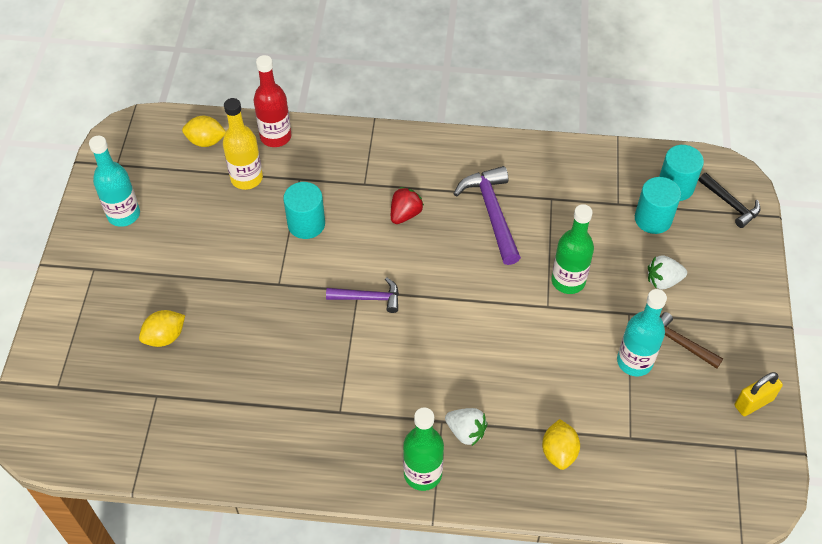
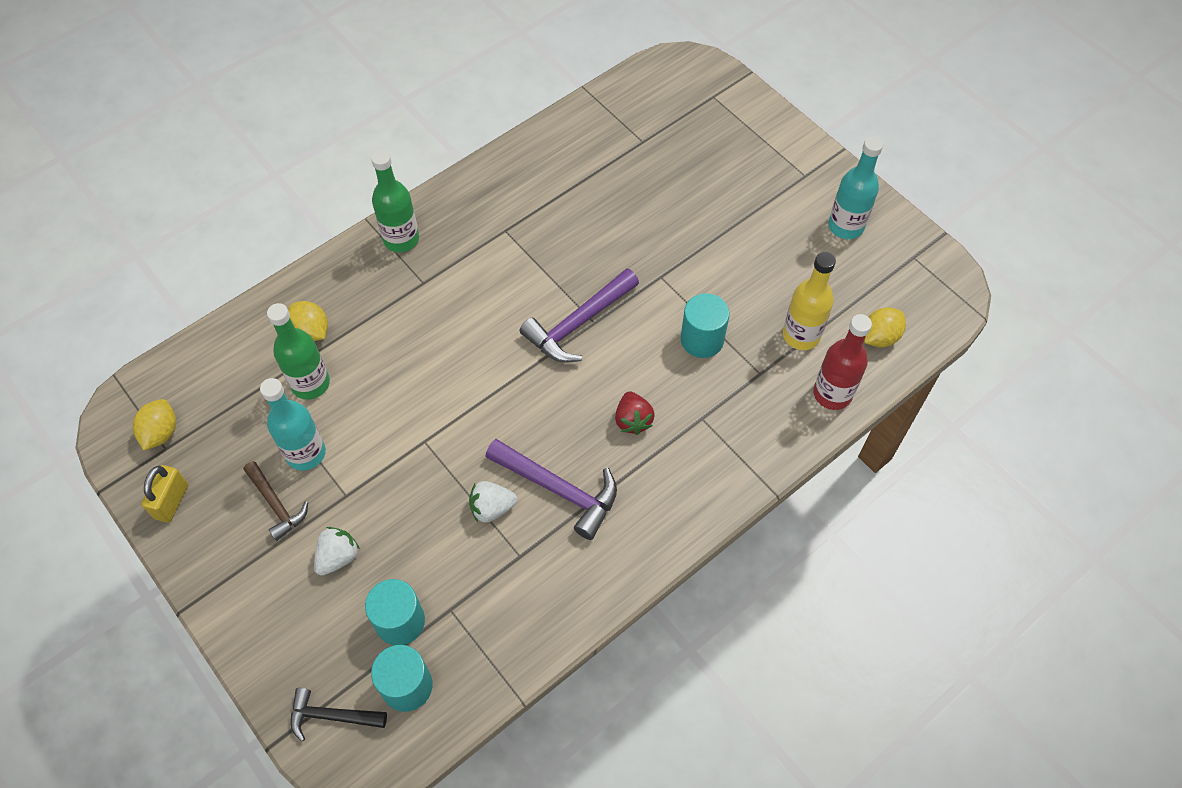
camera: 135 degrees right, 5 degrees up
yellow lemon [139,310,185,347] -> yellow lemon moved to [133,399,176,451]
purple hammer [326,277,399,313] -> purple hammer [519,268,639,363], size x1.60
white strawberry [445,408,487,446] -> white strawberry moved to [469,481,517,523]
green bottle [551,204,594,294] -> green bottle moved to [267,303,330,400]
brown hammer [660,312,723,369] -> brown hammer turned 60 degrees clockwise [244,461,308,541]

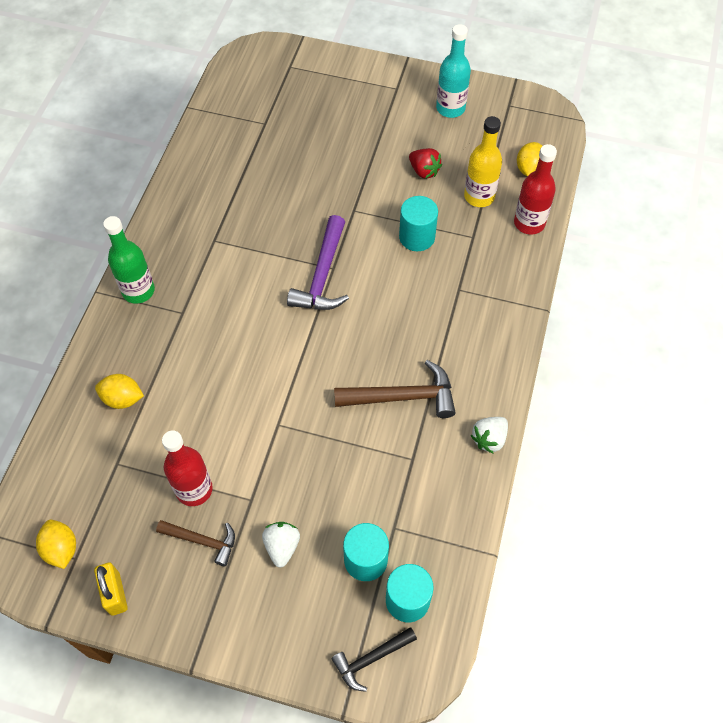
camera: 35 degrees left, 0 degrees up
turquoise bottle [260,378,326,471] -> red bottle [162,430,213,506]
green bottle [267,303,330,400] -> none
white strawberry [469,481,517,523] -> white strawberry moved to [470,417,508,454]
purple hammer [485,439,617,540] -> brown hammer [334,360,456,418]
red strawberry [615,392,655,435] -> red strawberry moved to [409,148,442,179]

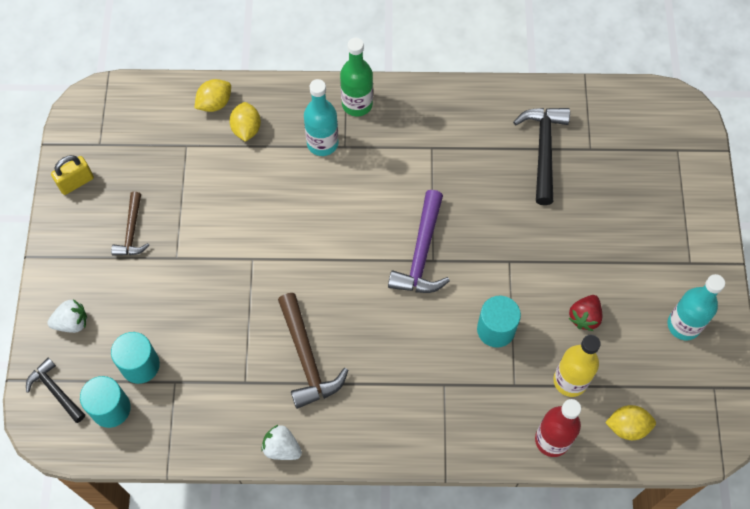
camera: 75 degrees right, 5 degrees up
yellow lemon [36,520,76,569] -> yellow lemon moved to [195,79,231,112]
red bottle [162,430,213,506] -> none
white strawberry [262,522,300,568] -> white strawberry moved to [47,299,87,333]
purple hammer [287,215,349,310] -> purple hammer turned 75 degrees counterclockwise [388,190,450,293]
none -> turquoise bottle [304,79,338,156]
none -> black hammer [513,108,570,205]

